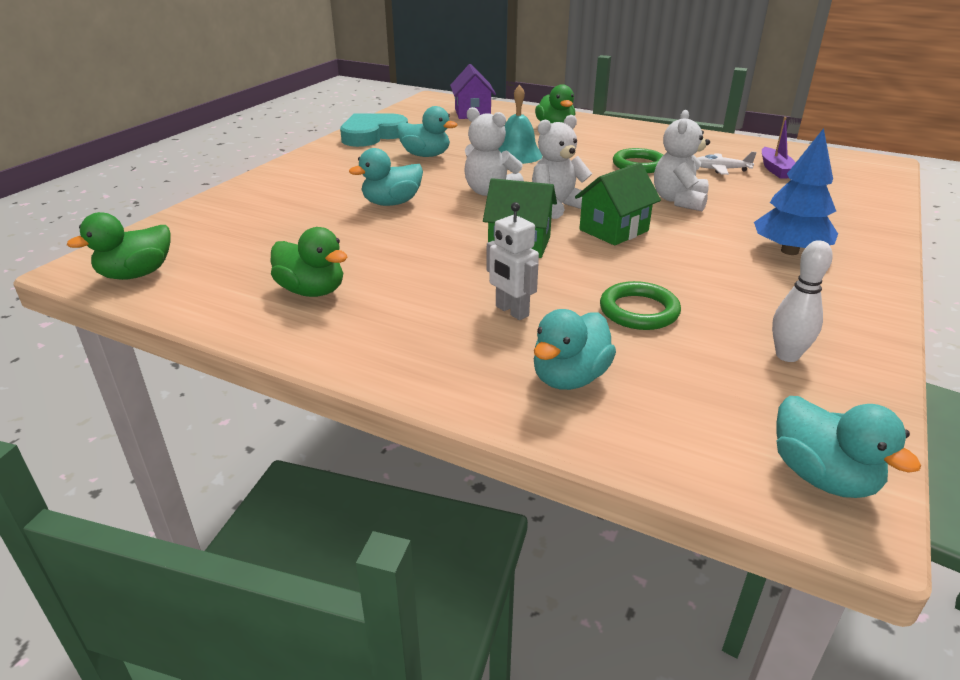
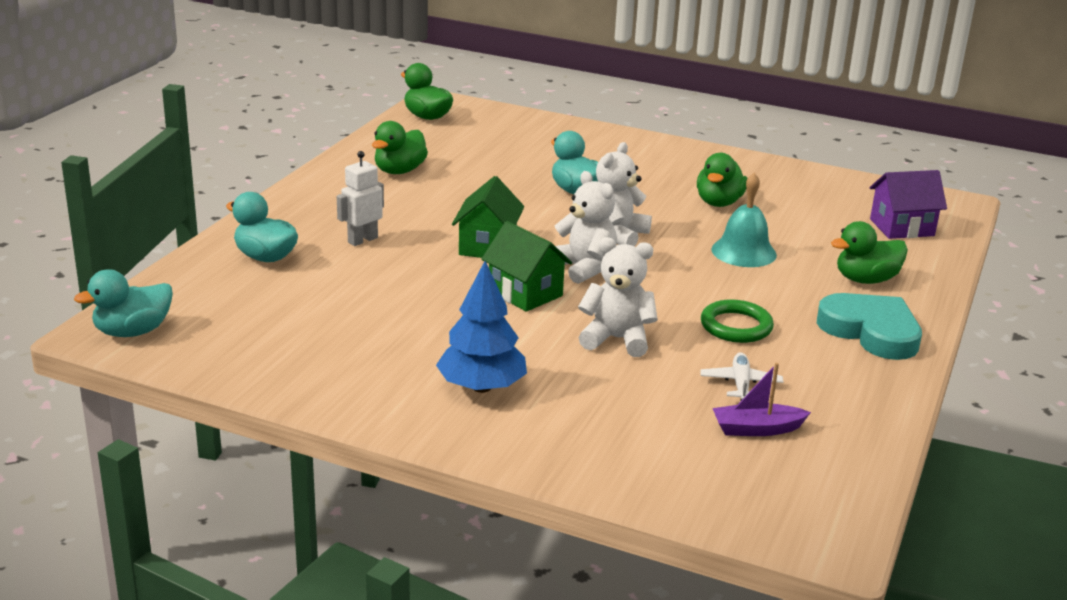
camera: 85 degrees right, 5 degrees down
turquoise heart [340,113,408,147] -> turquoise heart moved to [817,293,922,360]
turquoise duck [397,106,458,157] -> green duck [697,153,747,207]
green ring [600,281,681,330] -> none
white bowling pin [772,240,833,362] -> none

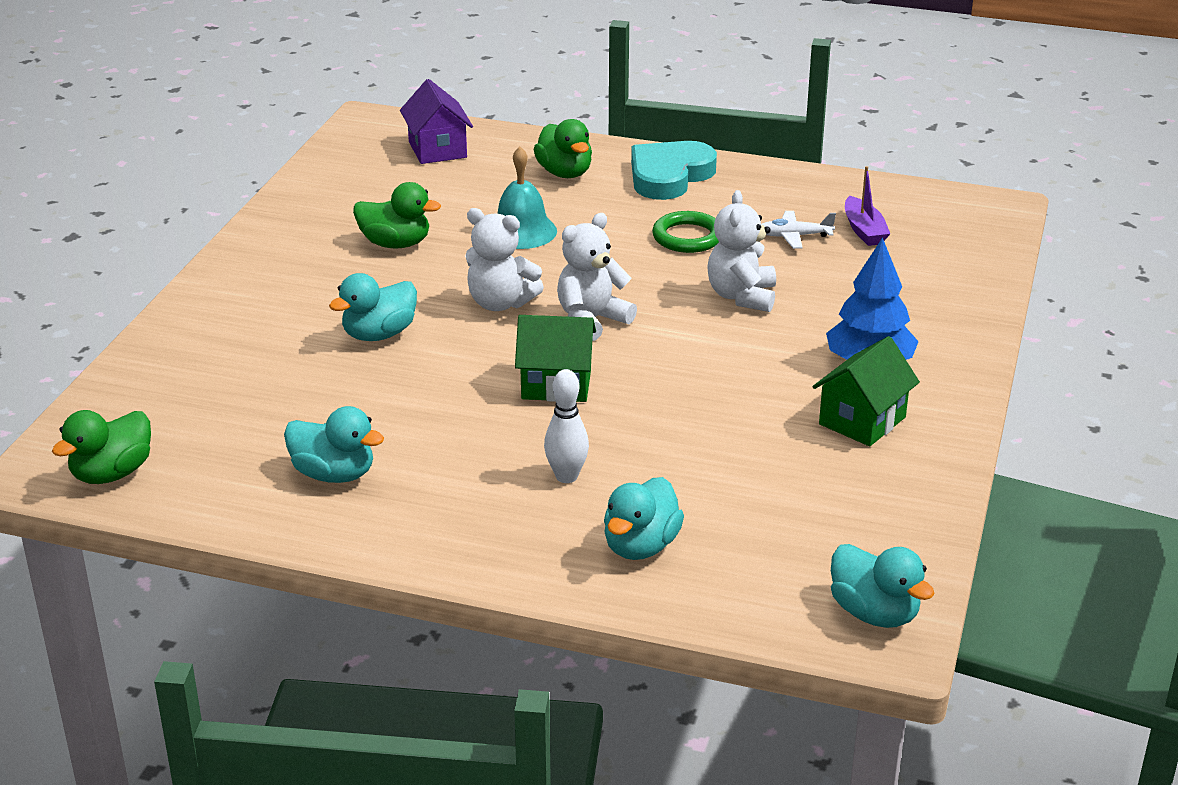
camera: 95 degrees left, 5 degrees up
white robot [337,151,384,246] -> white bowling pin [544,369,589,483]
green duck [372,121,428,174] -> turquoise duck [284,406,384,483]
green house [481,221,572,312] -> green house moved to [813,336,920,446]

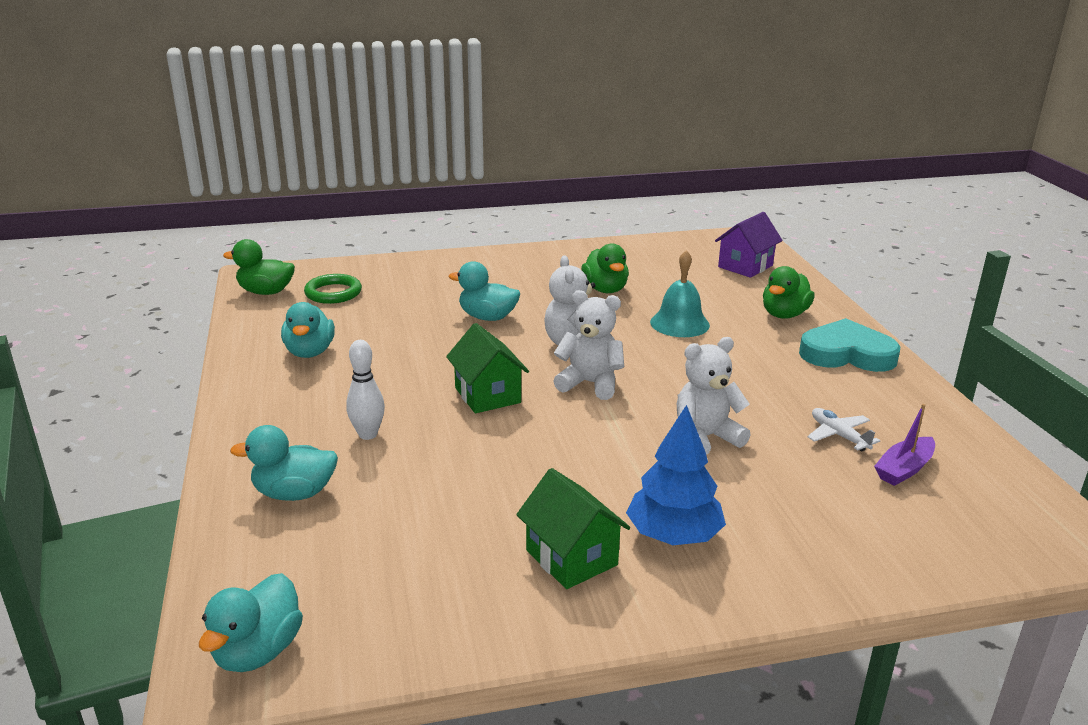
camera: 60 degrees right, 5 degrees down
green ring [652,211,719,253] -> green ring moved to [304,274,362,304]
green house [813,336,920,446] -> green house turned 45 degrees clockwise [516,468,630,589]

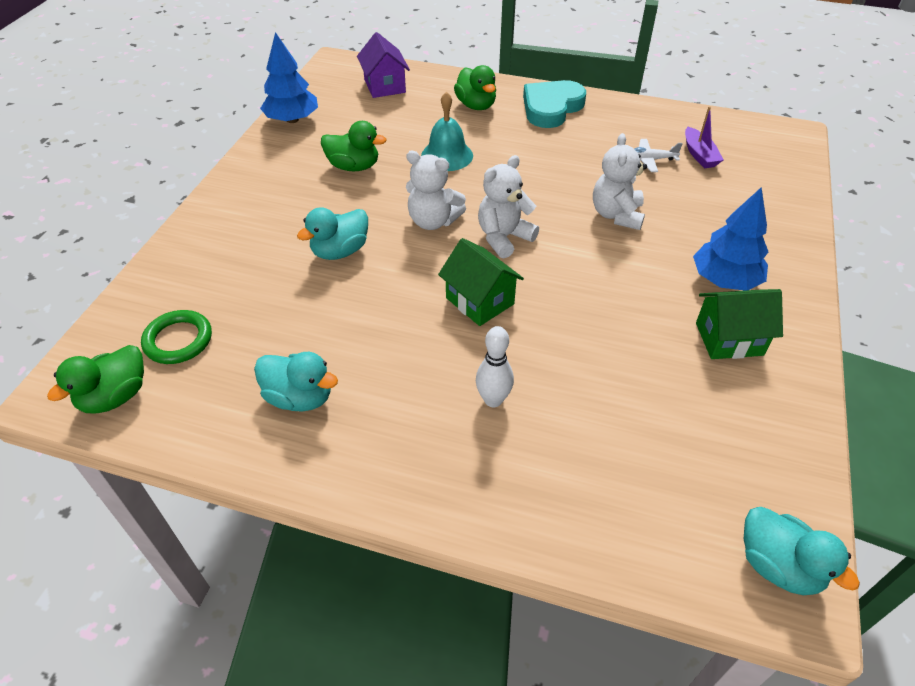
camera: 60 degrees left, 20 degrees up
turquoise duck [230,425,338,501] -> none
green house [446,323,529,413] -> green house turned 45 degrees clockwise [438,238,524,326]
none -> blue tree [260,32,318,123]

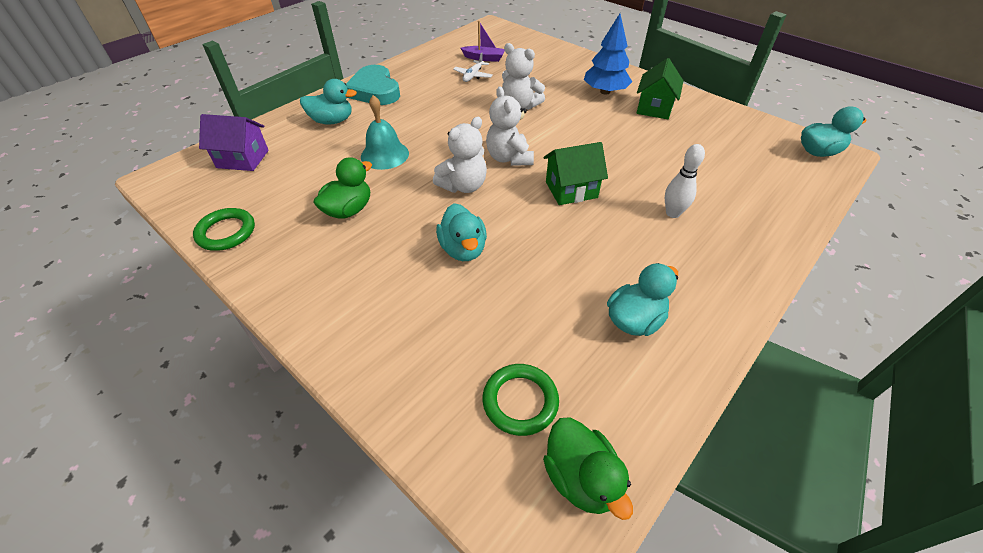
camera: 65 degrees left, 0 degrees up
blue tree [260,32,318,123] -> green ring [193,208,255,251]
green duck [454,65,496,110] -> turquoise duck [300,79,357,125]

